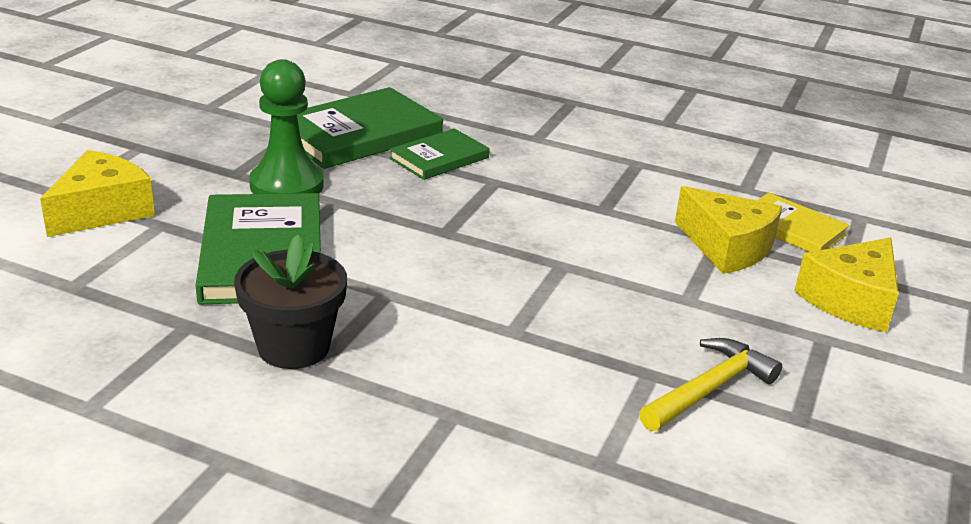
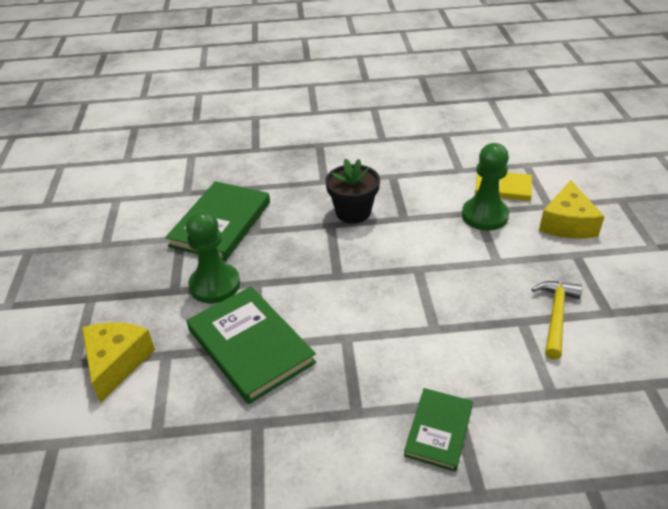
camera: 25 degrees left, 10 degrees up
black flower pot [234,235,347,369] -> black flower pot moved to [325,158,380,224]
green book [389,129,490,180] -> green book moved to [404,388,473,472]
yellow cheese [675,186,782,274] -> green pawn [462,143,509,231]

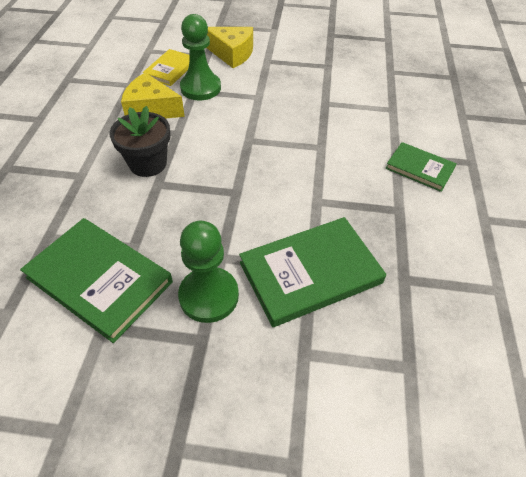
camera: 80 degrees left, 10 degrees up
yellow cheese [82,322,155,403] -> yellow cheese moved to [121,72,185,119]
yellow hammer [531,281,582,359] -> none

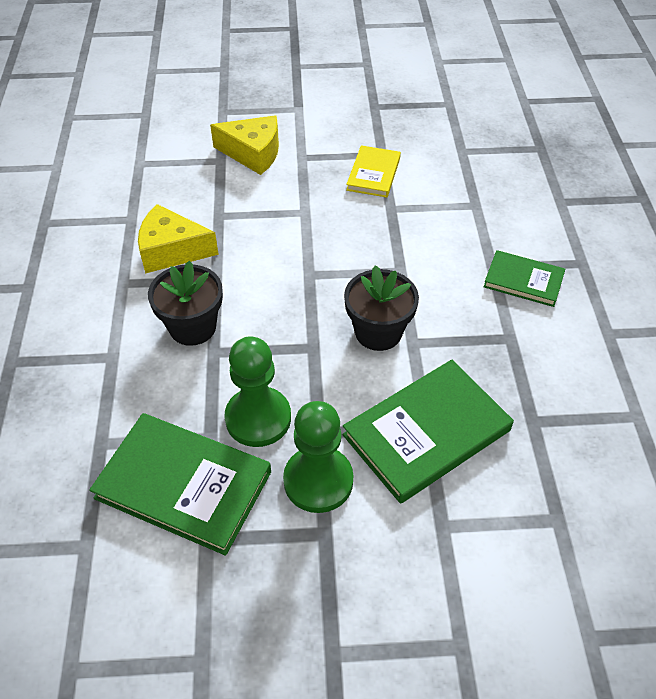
camera: 10 degrees left, 0 degrees up
yellow book [143,49,189,86] -> yellow book moved to [346,145,401,198]
green pawn [180,14,221,100] -> green pawn moved to [224,336,291,447]
none -> black flower pot [344,265,419,351]

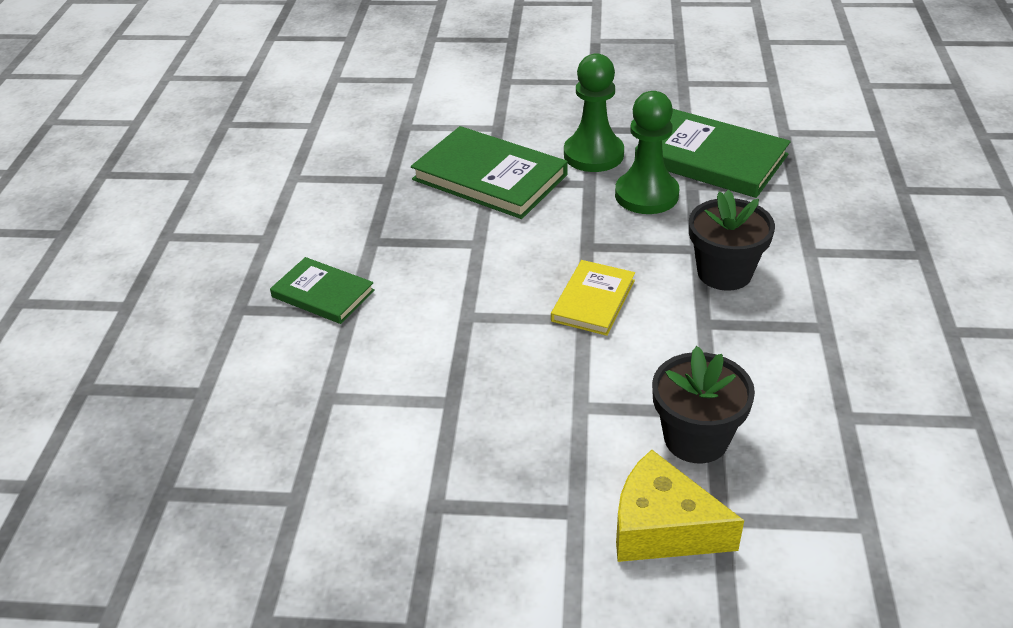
camera: 170 degrees left, 10 degrees down
yellow cheese [138,204,219,274] -> none
green book [342,360,514,504] -> green book turned 60 degrees clockwise [411,126,568,219]
black flower pot [344,265,419,351] -> black flower pot moved to [652,346,755,464]
yellow book [346,145,401,198] -> yellow book moved to [551,260,635,336]

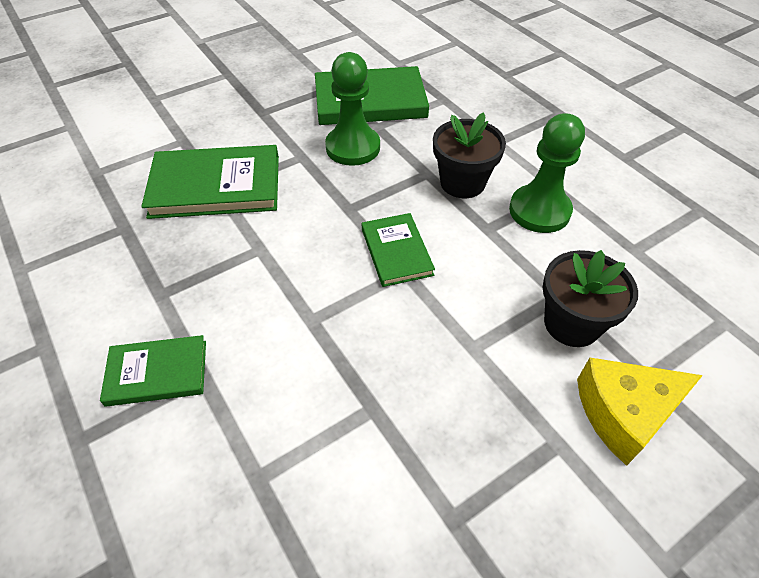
camera: 40 degrees left, 10 degrees up
yellow book [551,260,635,336] -> green book [362,213,435,287]
green pawn [564,53,624,172] -> green pawn moved to [509,113,585,233]

